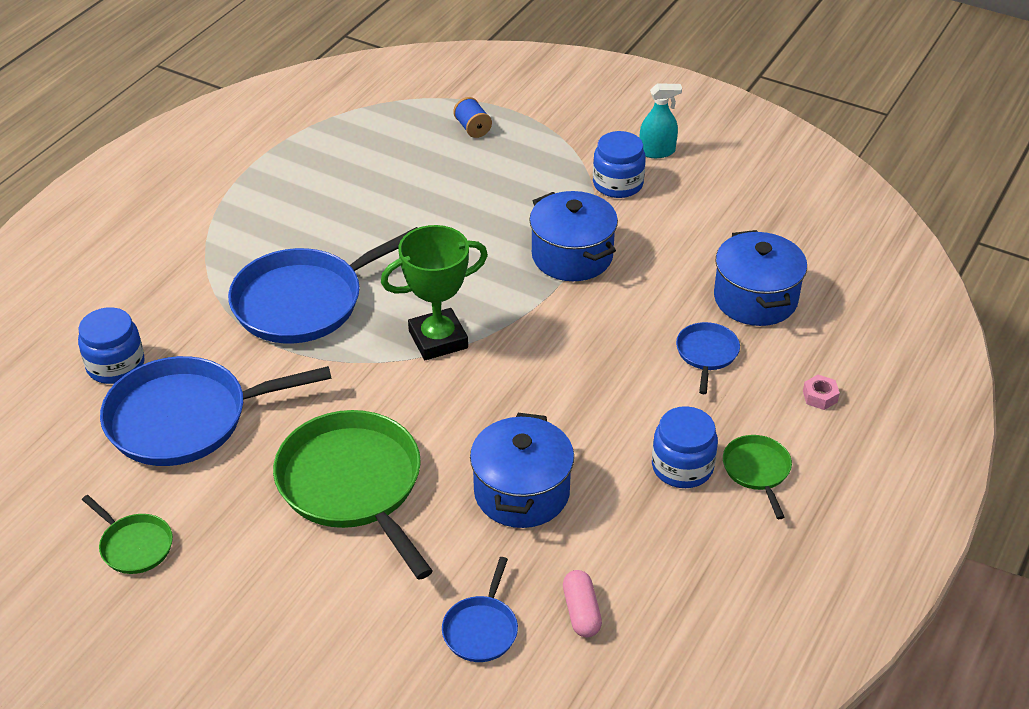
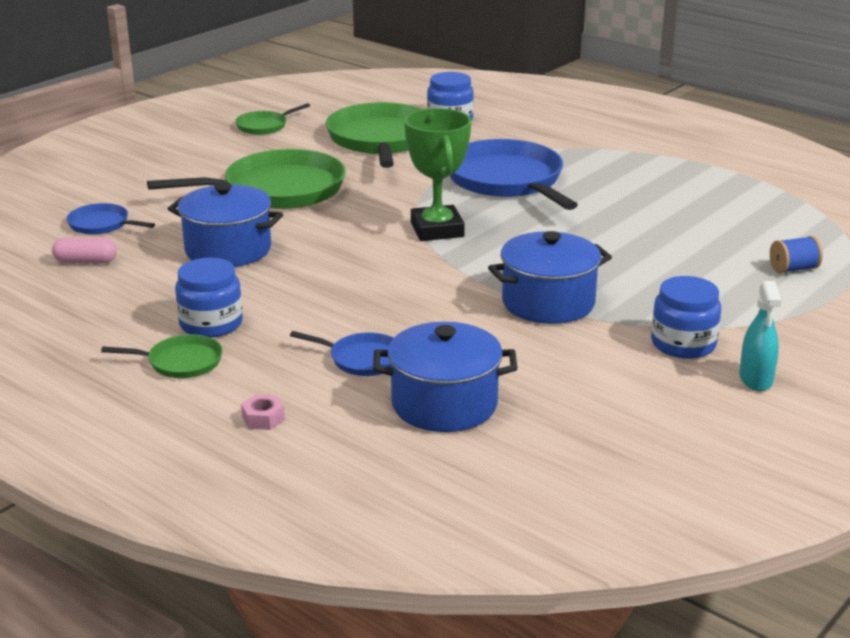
camera: 100 degrees right, 15 degrees down
blue pan [100,356,332,466] -> green pan [326,102,423,168]

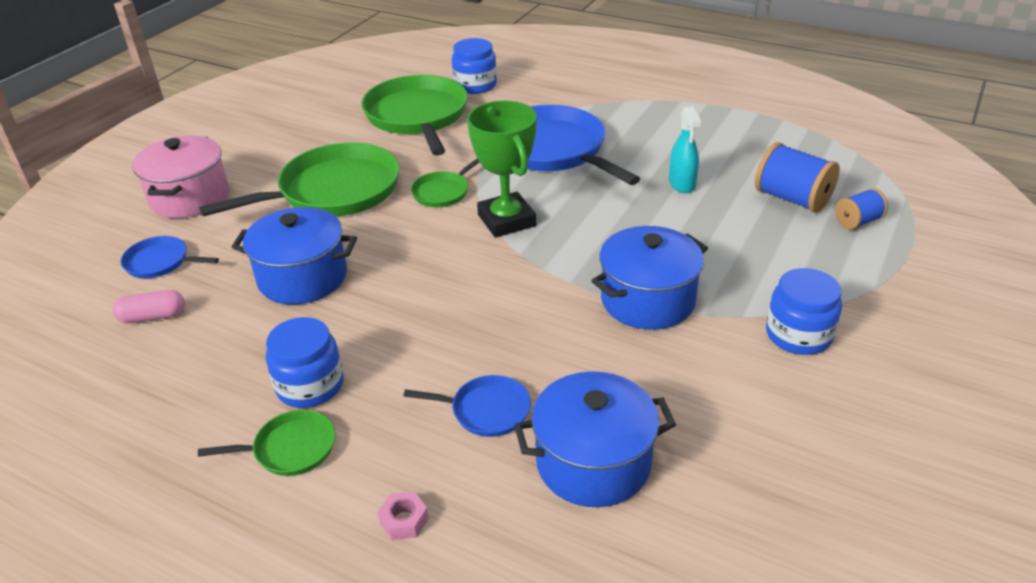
camera: 10 degrees left, 10 degrees up
green pan [235,103,310,135] -> green pan moved to [411,159,480,207]
turquoise spray bottle [739,281,781,391] -> turquoise spray bottle moved to [669,106,701,193]
none -> pink pot [132,136,229,218]
none -> blue spool [755,142,840,213]

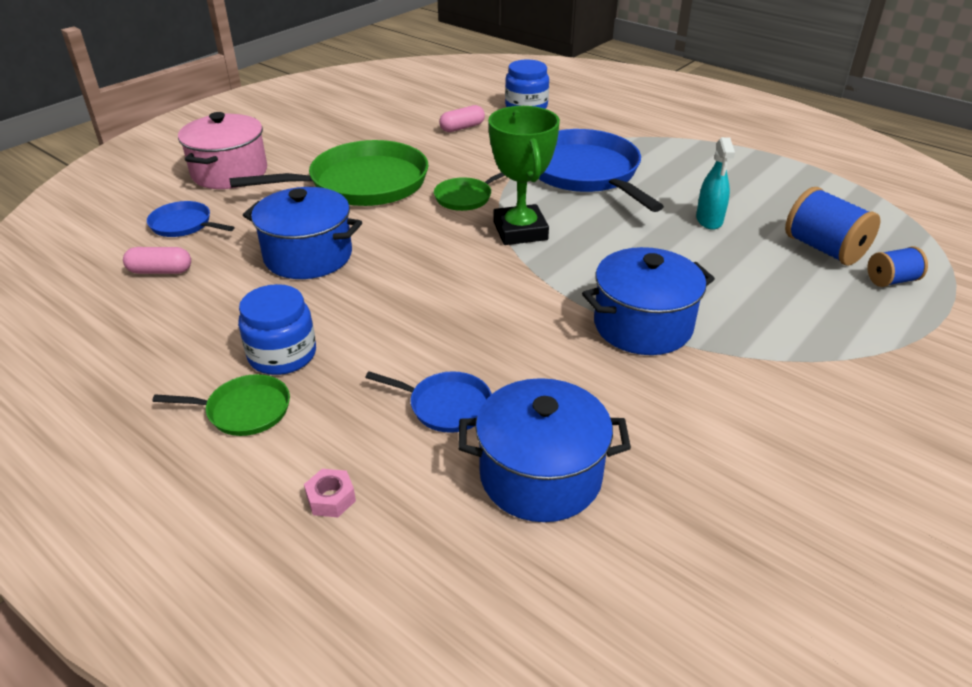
camera: 10 degrees right, 0 degrees up
green pan [361,75,468,156] -> pink capsule [439,105,485,132]
blue jar [766,268,842,355] -> none

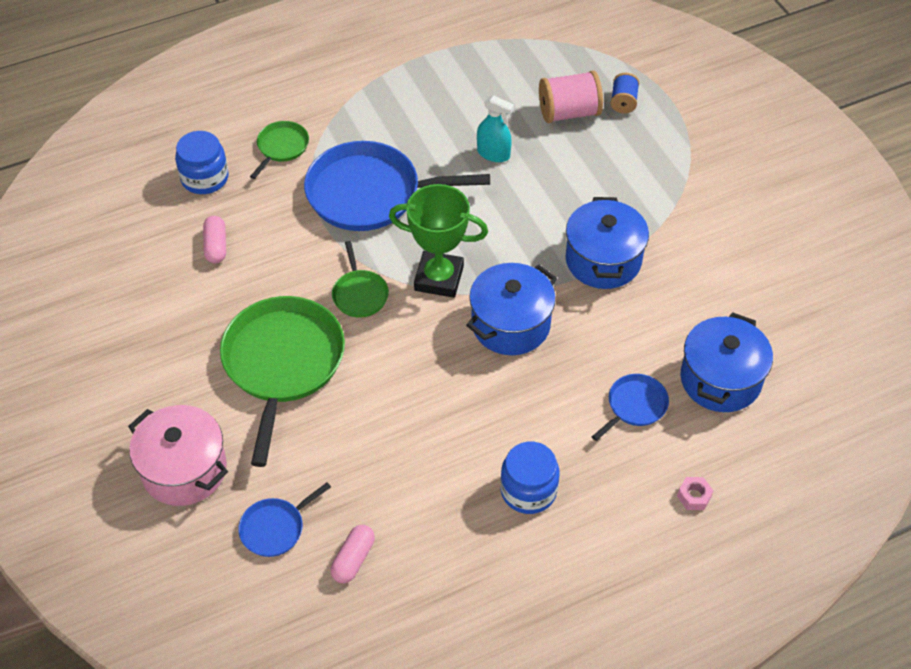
camera: 65 degrees left, 15 degrees up
green pan [152,374,290,436] -> green pan moved to [250,121,309,179]
blue pot [243,187,362,279] -> blue pot moved to [466,263,557,355]
blue spool [785,187,880,266] -> pink spool [539,71,603,123]

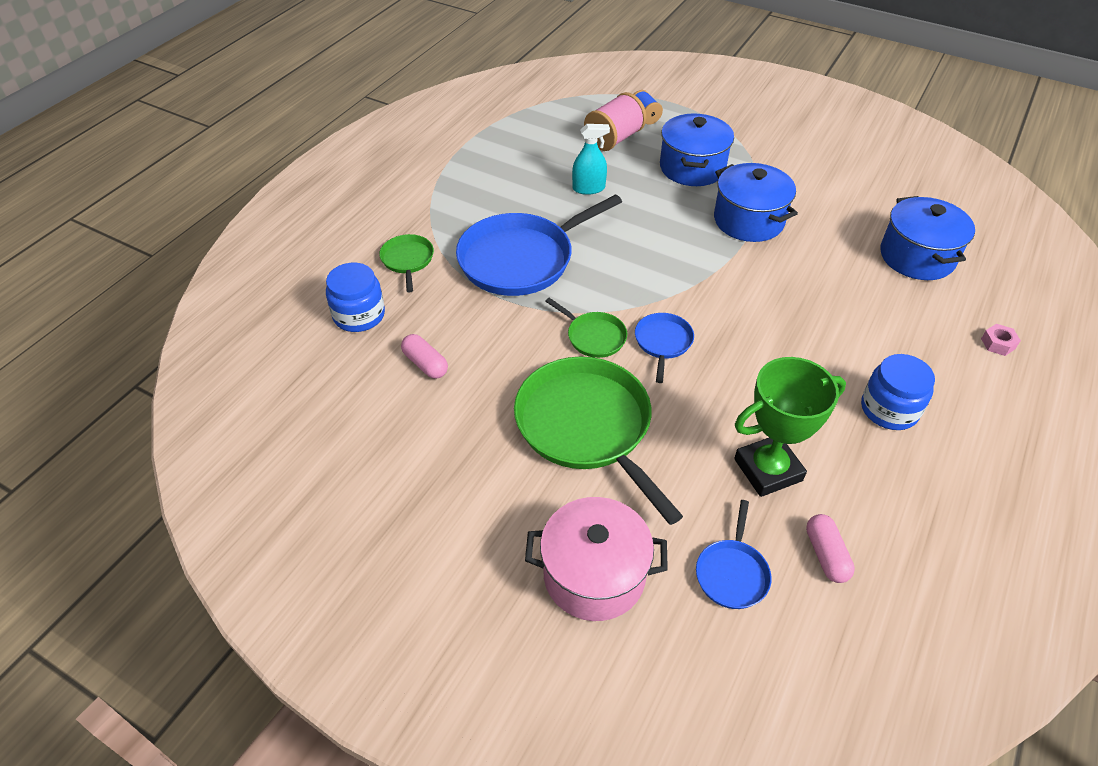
camera: 35 degrees left, 5 degrees down
green trophy [389,184,488,298] -> green trophy moved to [734,357,846,497]
blue pot [466,263,557,355] -> blue pot moved to [660,114,734,186]
blue pan [592,374,669,441] -> blue pan moved to [635,313,694,383]

